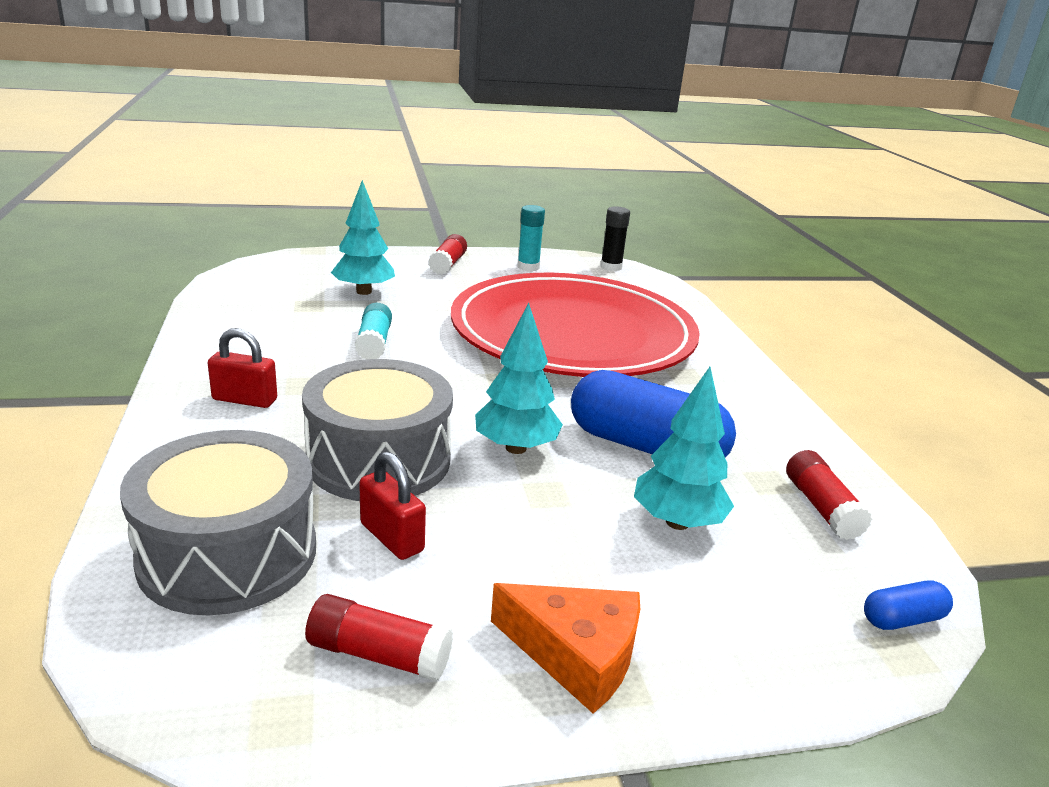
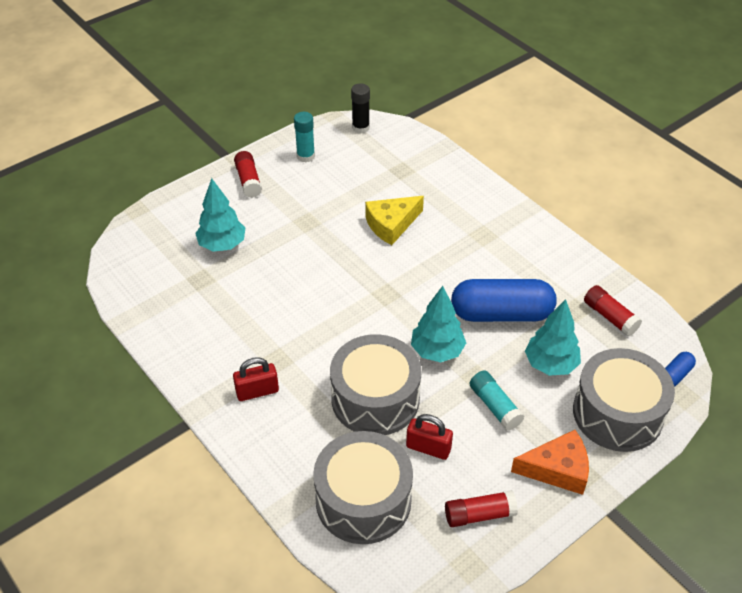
camera: 25 degrees left, 20 degrees up
turquoise glue stick [355,303,392,359] -> turquoise glue stick moved to [469,371,524,431]
red plate [451,273,700,377] -> yellow cheese [365,196,424,245]
none -> grey drum [573,348,675,452]

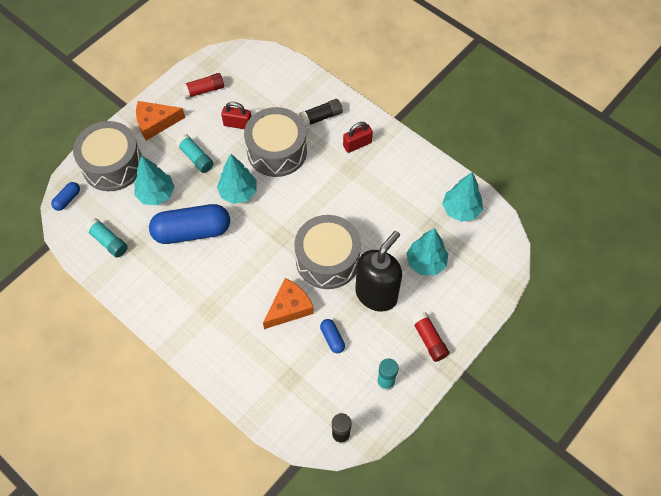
camera: 170 degrees right, 15 degrees up
grey drum [313,431,413,544] -> grey drum moved to [294,215,361,289]
yellow cheese [365,196,424,245] -> orange cheese [263,278,314,329]
red glue stick [584,285,642,336] -> turquoise glue stick [85,218,128,258]
none -> black glue stick [299,99,343,127]
none -> blue capsule [320,319,345,353]
none -> black soap dispenser [355,231,402,311]
none -> turquoise tree [442,172,483,222]

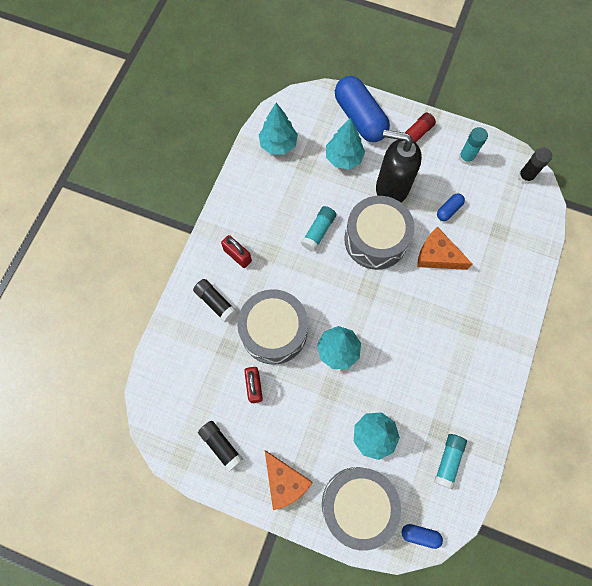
camera: 110 degrees left, 10 degrees up
blue capsule [149,204,230,244] -> blue capsule moved to [335,76,390,142]
turquoise glue stick [176,134,214,173] -> turquoise glue stick moved to [301,206,336,251]
red glue stick [181,73,224,99] -> black glue stick [198,421,243,472]

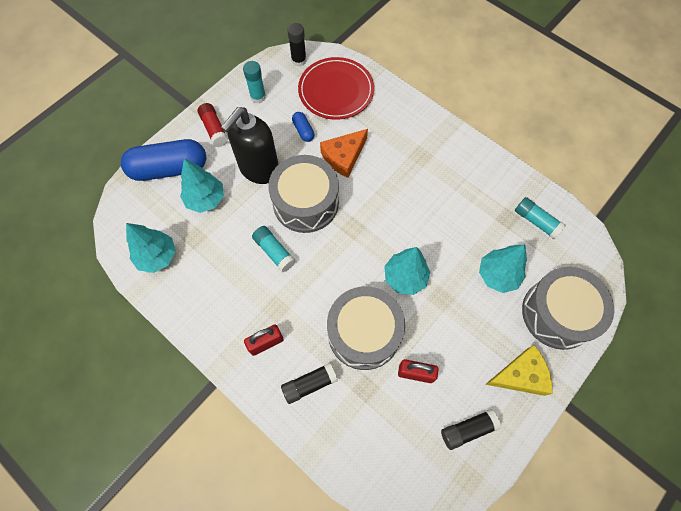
camera: 70 degrees left, 5 degrees down
orange cheese [265,450,313,510] -> yellow cheese [485,345,553,396]
blue capsule [401,524,443,549] -> none
none -> red plate [298,57,374,120]

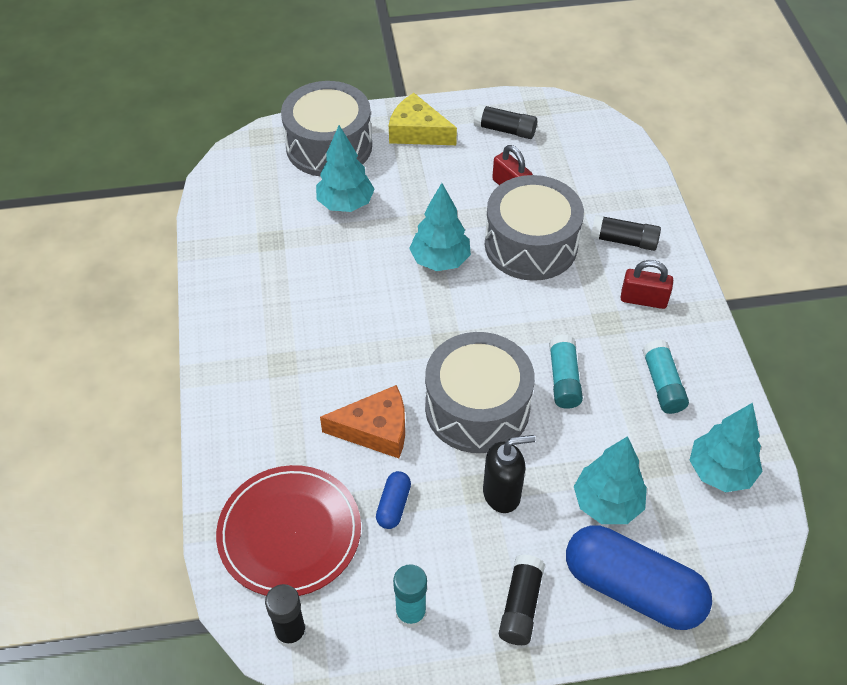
camera: 140 degrees left, 15 degrees down
red glue stick [198,103,228,147] -> black glue stick [499,554,545,645]
black soap dispenser [221,107,279,184] -> black soap dispenser [483,435,535,513], size x0.61
turquoise glue stick [515,197,566,239] -> turquoise glue stick moved to [642,339,689,414]

